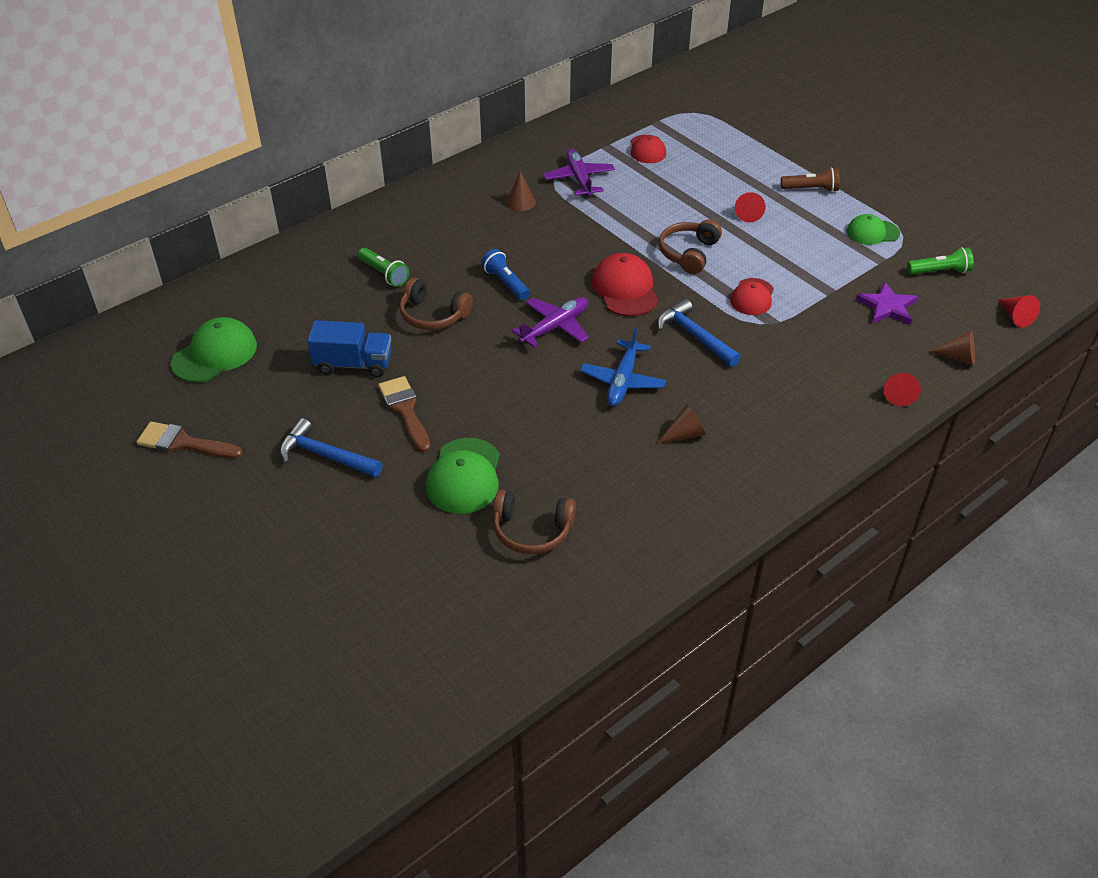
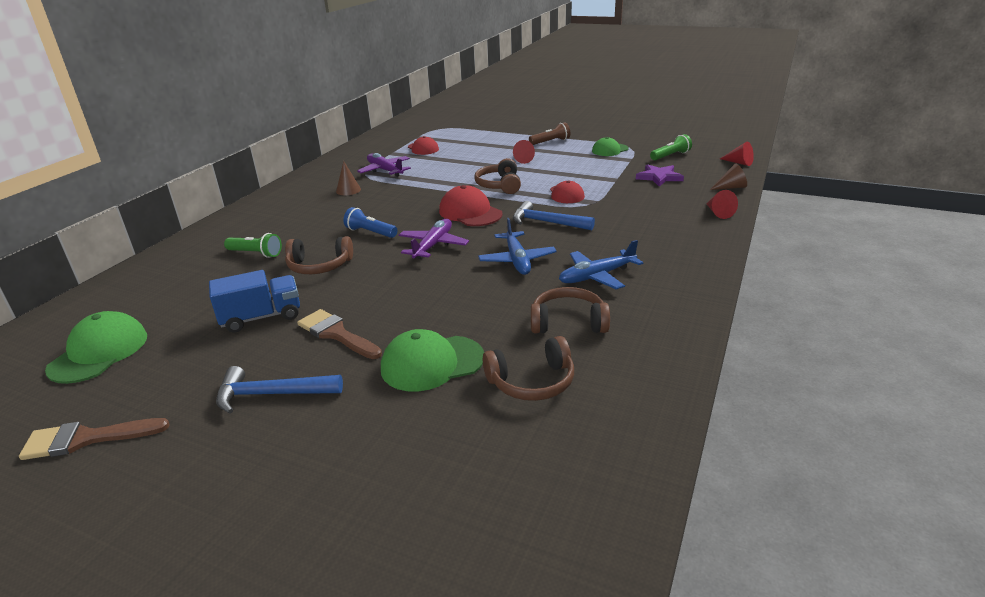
camera: 25 degrees left, 15 degrees down
green cap [426,438,500,514] -> green cap turned 90 degrees clockwise [381,329,484,392]
brown cone [657,404,706,444] -> blue plane [559,240,643,289]
none -> brown headphones [531,287,610,333]

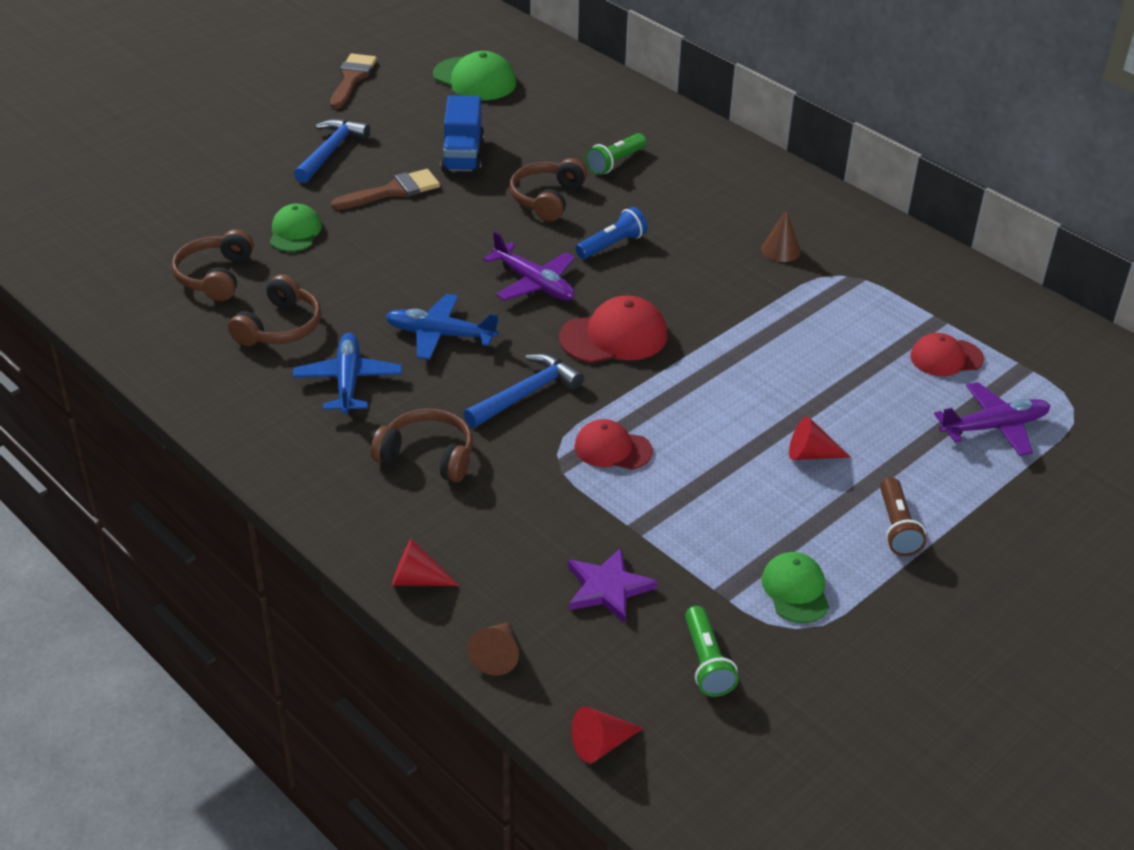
camera: 110 degrees right, 10 degrees up
purple plane [357,153,411,177] -> purple plane moved to [934,382,1050,456]
green cap [381,329,484,392] -> green cap [270,204,322,252], size x0.66
brown headphones [474,158,521,194] -> brown headphones moved to [371,409,473,482]

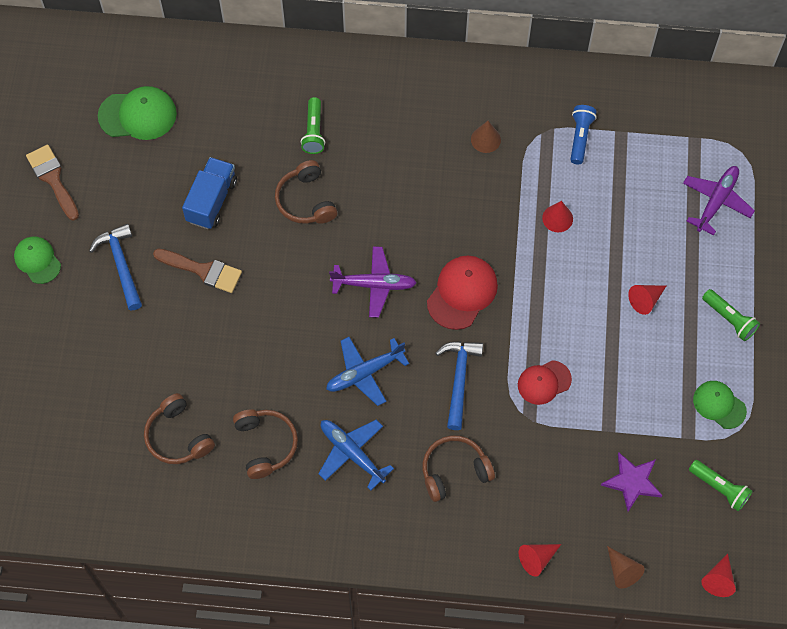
camera: 40 degrees left, 25 degrees up
green cap [270,204,322,252] -> green cap moved to [14,237,61,284]
brown brush [331,169,440,210] -> brown brush turned 90 degrees clockwise [153,249,242,293]
blue truck [441,95,484,173] -> blue truck turned 120 degrees counterclockwise [182,157,237,229]
blue flashlight [575,207,648,259] -> blue flashlight moved to [570,105,597,164]
brown flashlight [880,477,926,556] -> green flashlight [702,289,760,341]
red cap [910,333,984,376] -> none
none -> red cone [542,201,573,232]

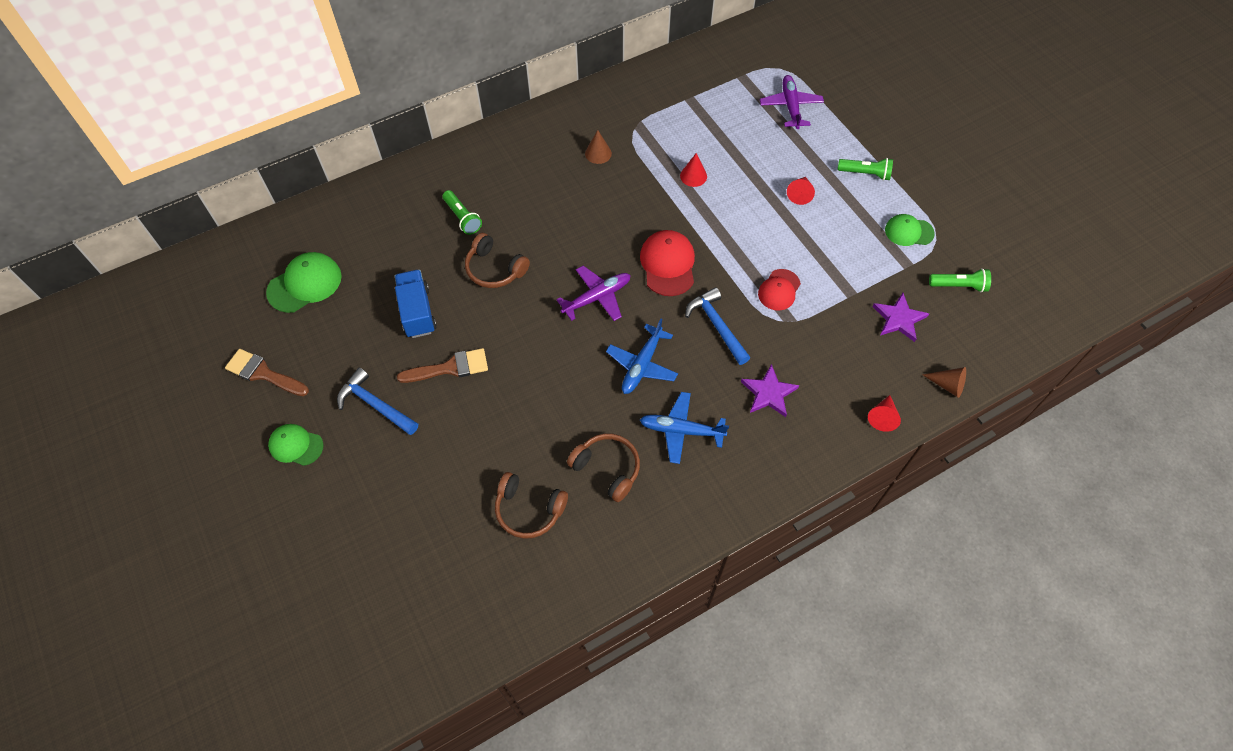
camera: 35 degrees left, 5 degrees down
brown headphones [422,435,495,502] -> purple star [741,364,799,417]
blue flashlight [570,105,597,164] -> none
red cone [701,554,736,597] -> none

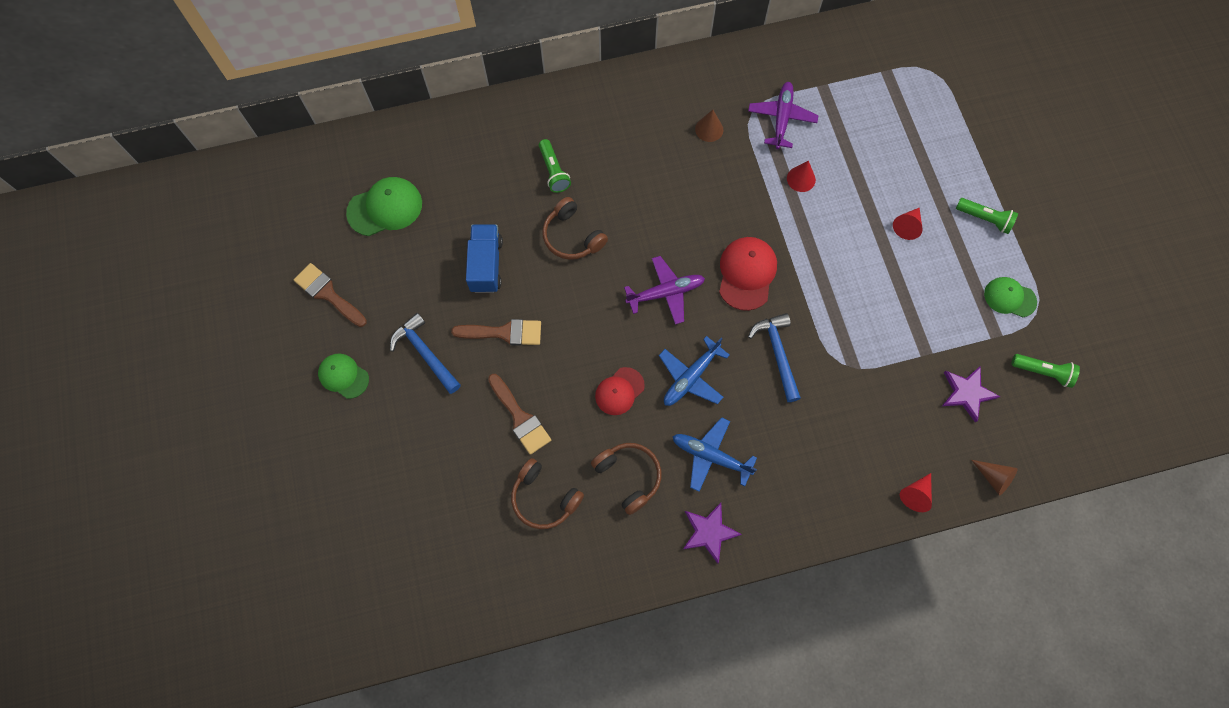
camera: 15 degrees right, 10 degrees up
purple star [741,364,799,417] -> purple star moved to [683,503,742,564]
red cap [758,269,801,311] -> red cap moved to [595,367,645,415]
purple plane [760,75,824,129] -> purple plane moved to [748,82,818,149]
none -> brown brush [488,374,551,455]

